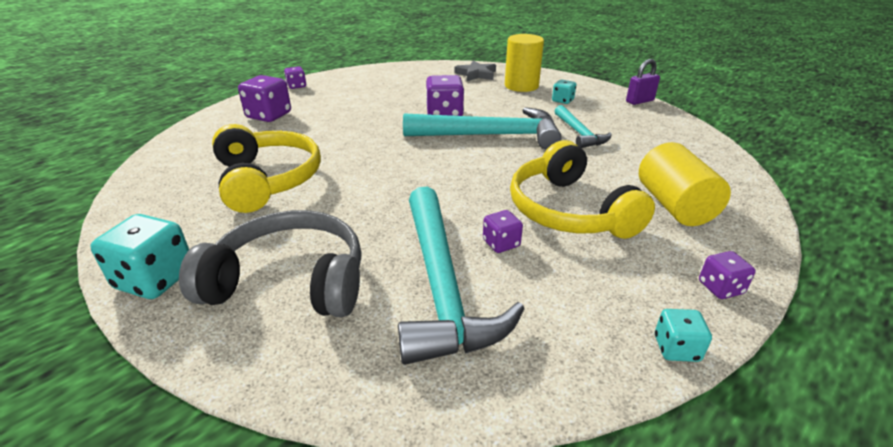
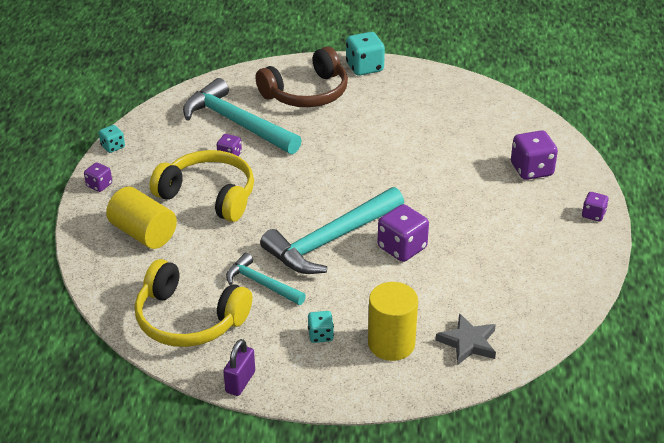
camera: 140 degrees right, 5 degrees up
grey headphones [179,210,362,317] -> brown headphones [256,46,348,107]
yellow headphones [212,124,321,213] -> yellow headphones moved to [135,259,252,347]

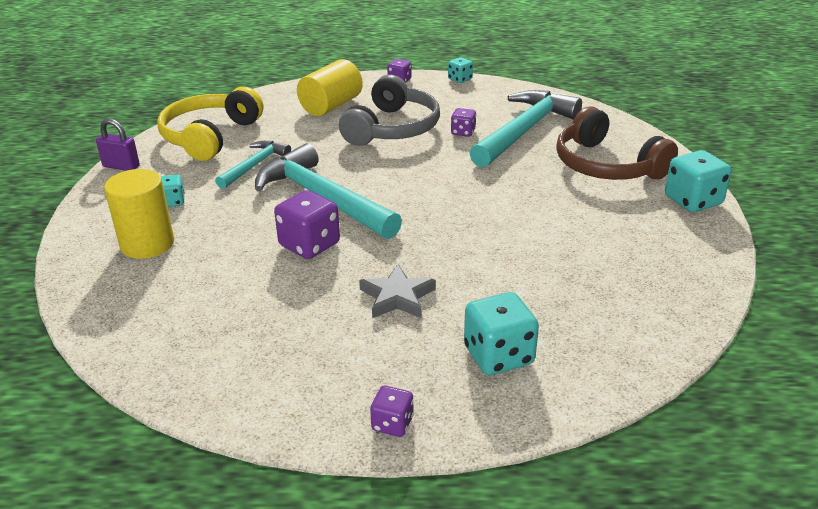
camera: 85 degrees right, 5 degrees down
yellow headphones [150,150,254,222] -> grey headphones [339,75,440,146]
grey star [436,313,496,365] -> grey star moved to [359,264,436,318]
purple dice [511,130,558,180] -> turquoise dice [464,292,539,375]

